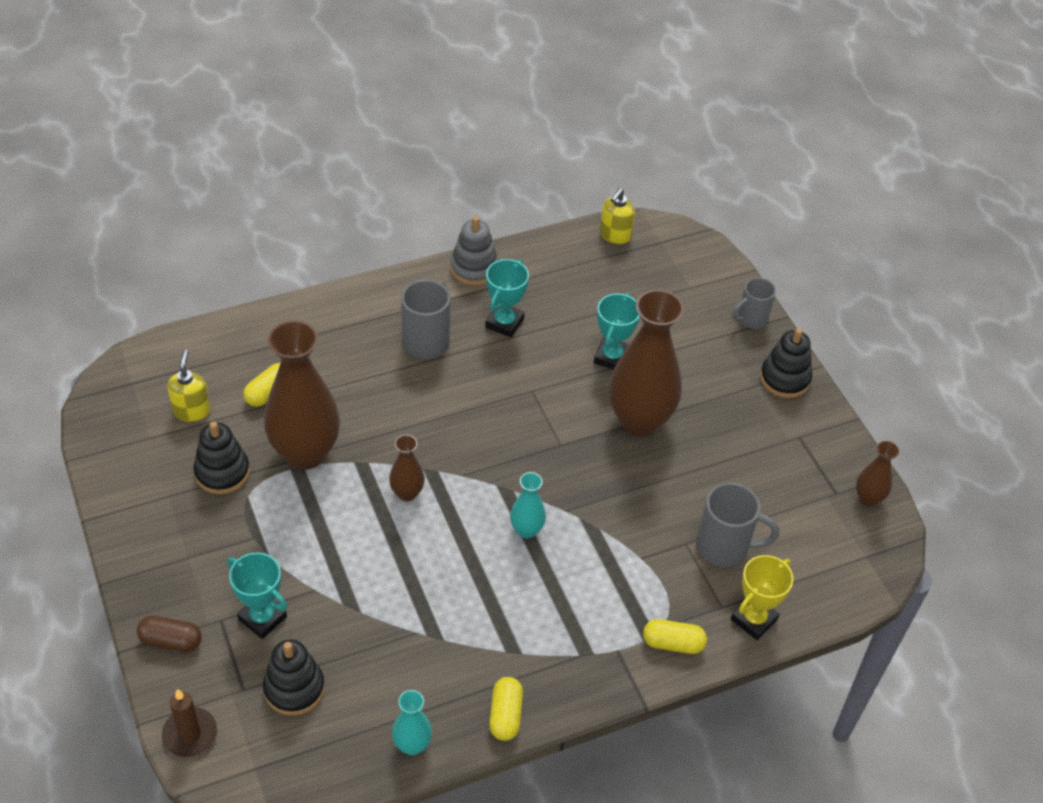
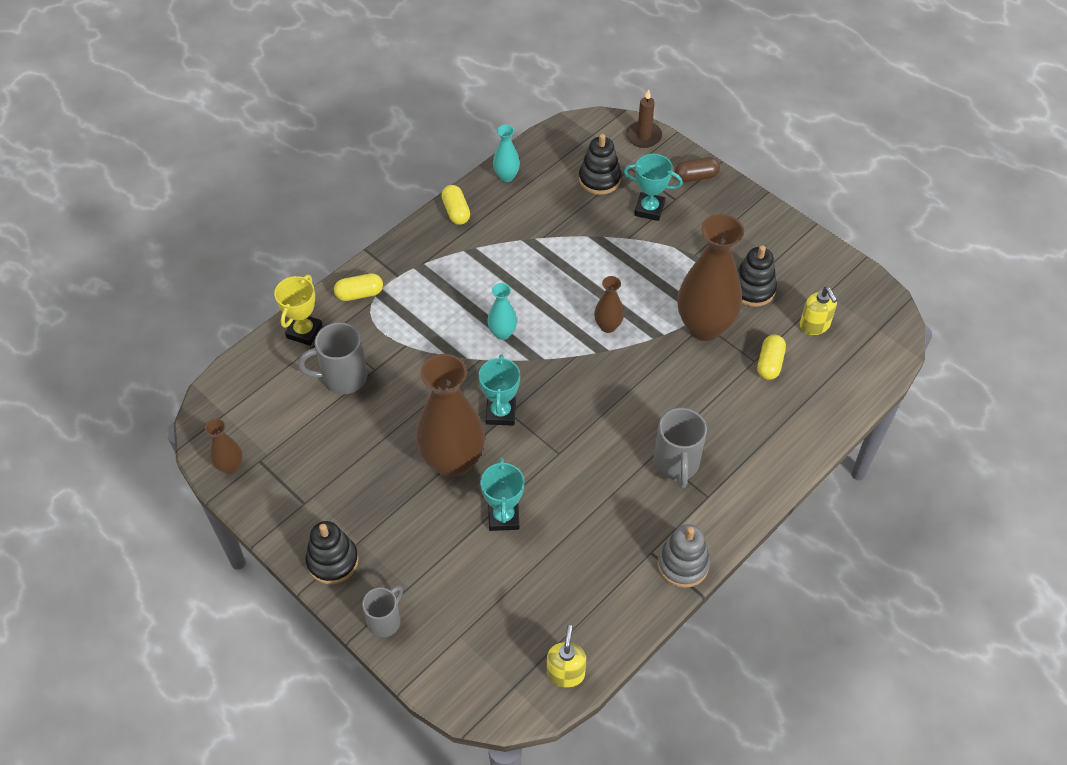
camera: 160 degrees right, 5 degrees up
turquoise trophy [485,259,529,338] -> turquoise trophy moved to [479,354,520,426]

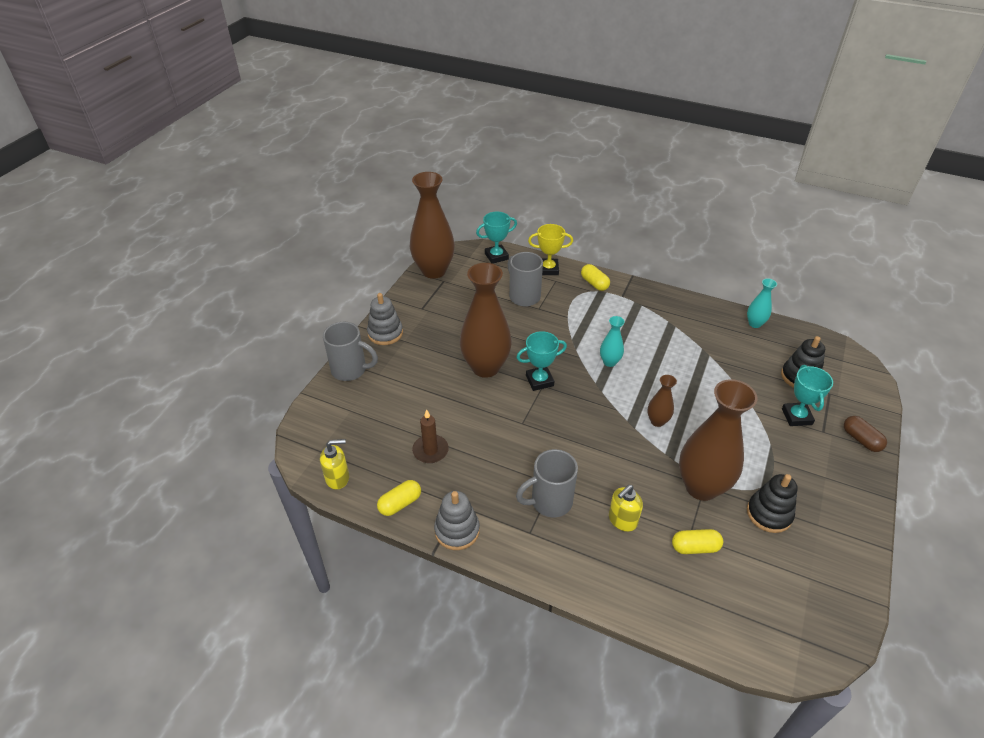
camera: 70 degrees right, 10 degrees down
brown vase [205,419,243,474] -> brown vase [410,172,455,279], size x2.13
black stacking toy [305,521,359,584] -> grey stacking toy [367,293,403,345]
grey mug [362,586,403,637] -> grey mug [323,322,378,381], size x1.50
yellow capsule [441,185,470,225] -> yellow capsule moved to [377,480,421,516]
turquoise trophy [480,457,525,531] -> turquoise trophy moved to [476,212,517,264]
brown candle [626,89,662,148] -> brown candle moved to [412,409,449,463]
yellow soap dispenser [800,287,837,335] -> yellow soap dispenser moved to [609,485,643,532]

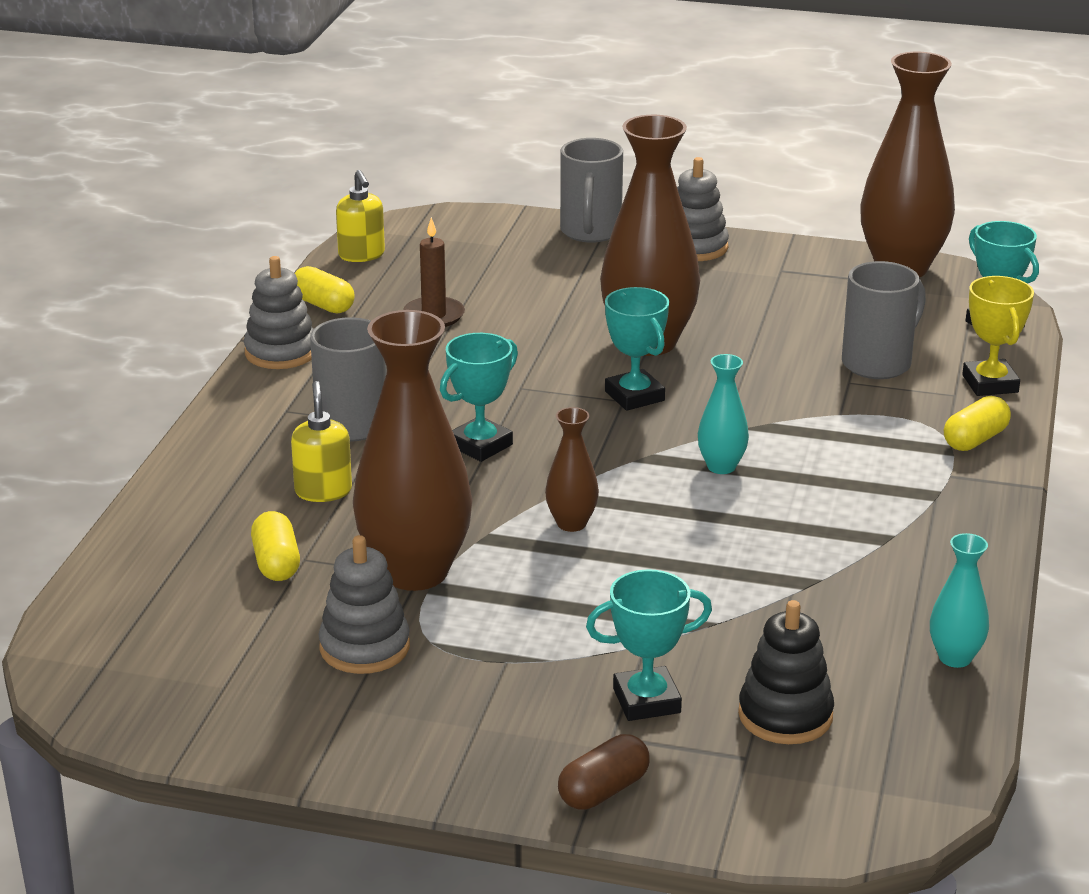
camera: 80 degrees right, 15 degrees down
yellow soap dispenser [609,485,643,532] -> yellow soap dispenser turned 45 degrees clockwise [291,381,352,502]
black stacking toy [747,474,798,533] -> grey stacking toy [319,535,410,674]
none -> turquoise trophy [440,333,518,462]

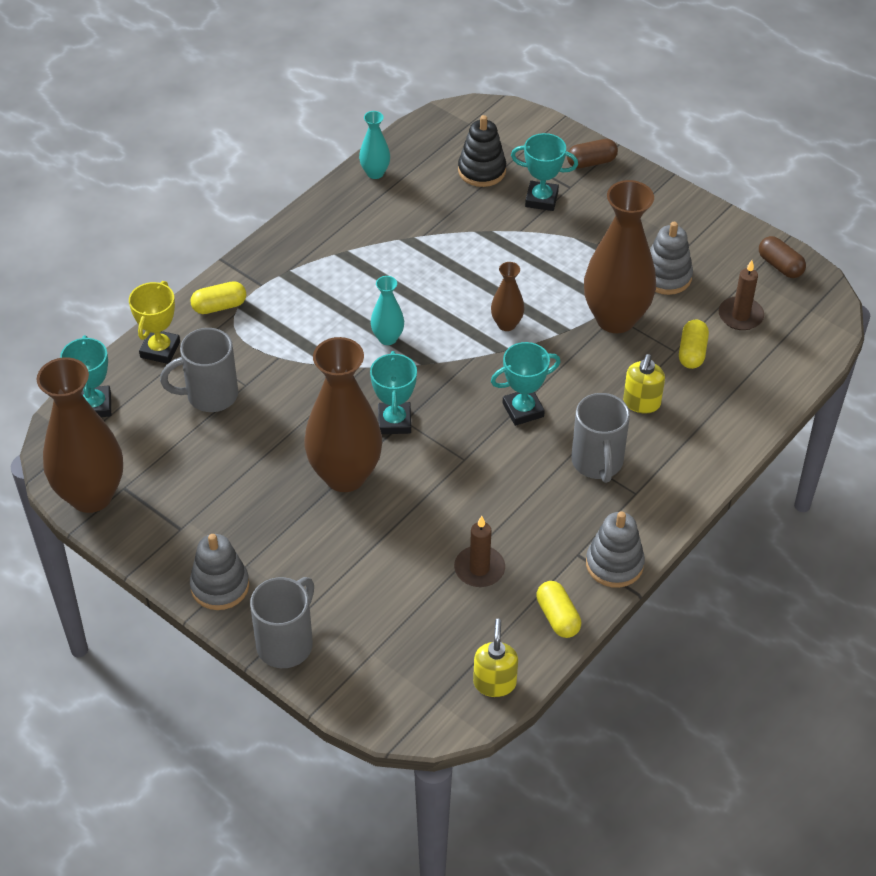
camera: 155 degrees left, 20 degrees up
none -> brown candle [719,260,764,330]
none -> brown capsule [759,236,806,278]

